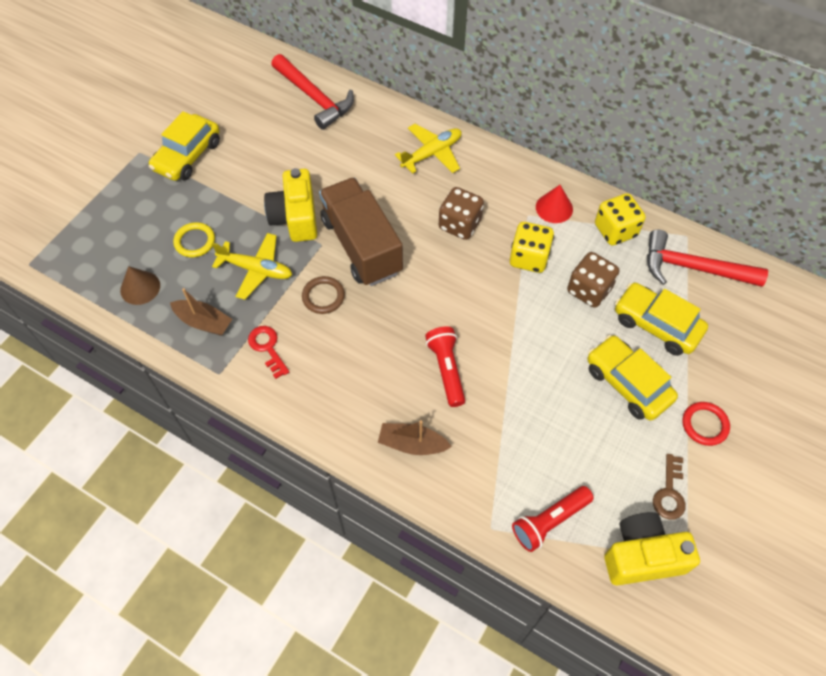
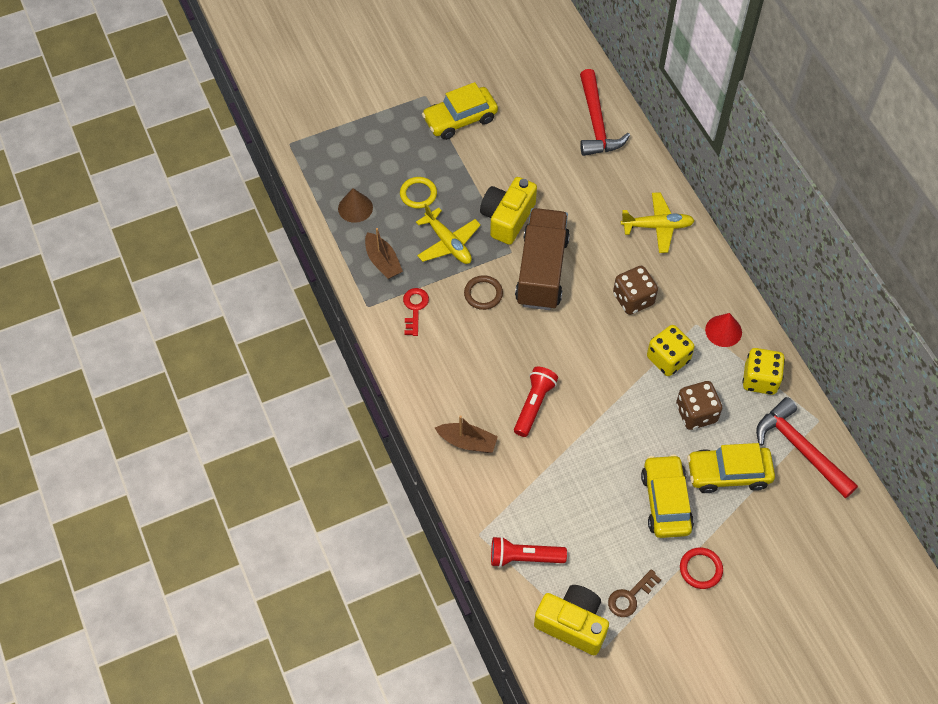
camera: 35 degrees right, 0 degrees up
brown boat [378,420,452,455] -> brown boat turned 150 degrees clockwise [435,415,498,453]
yellow car [615,283,708,356] -> yellow car turned 75 degrees counterclockwise [687,443,775,493]

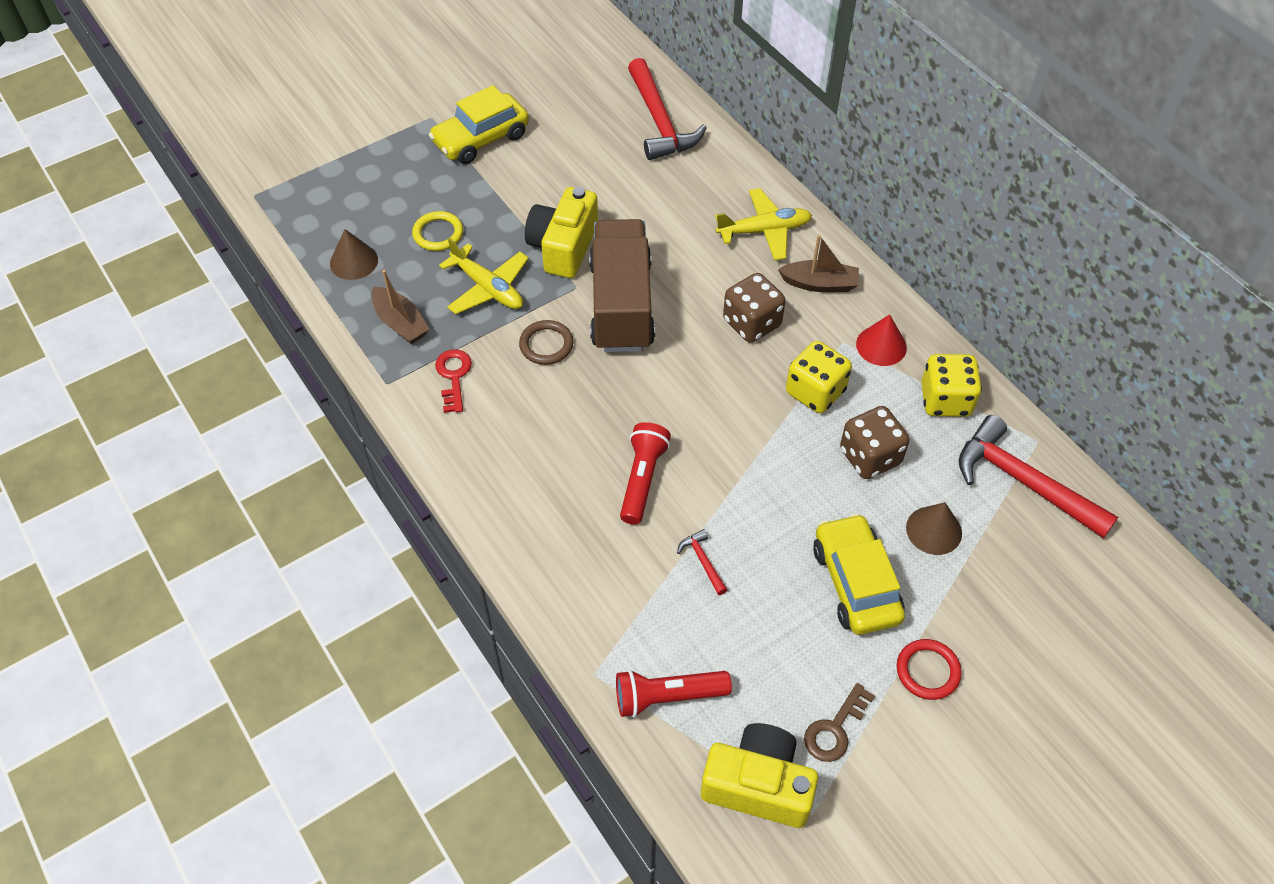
camera: 10 degrees left, 5 degrees down
brown boat [435,415,498,453] -> brown boat moved to [778,235,859,292]
yellow car [687,443,775,493] -> brown cone [906,502,962,555]
none -> red hammer [677,529,727,595]

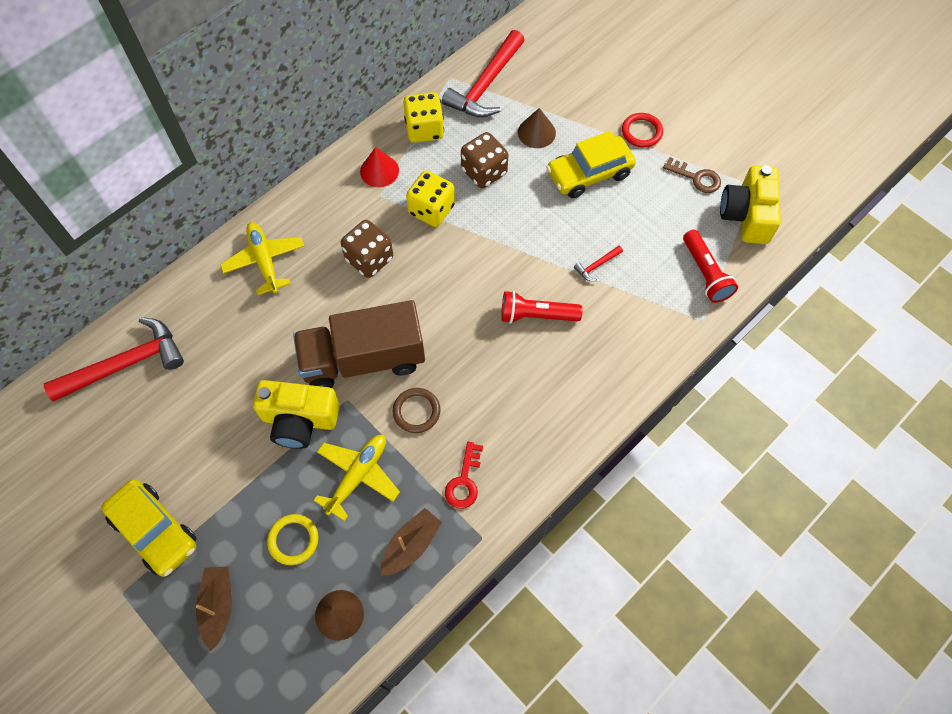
camera: 100 degrees left, 10 degrees up
red key [435,349,472,413] -> red key turned 60 degrees counterclockwise [445,442,483,509]
brown boat [778,235,859,292] -> brown boat moved to [196,566,232,651]

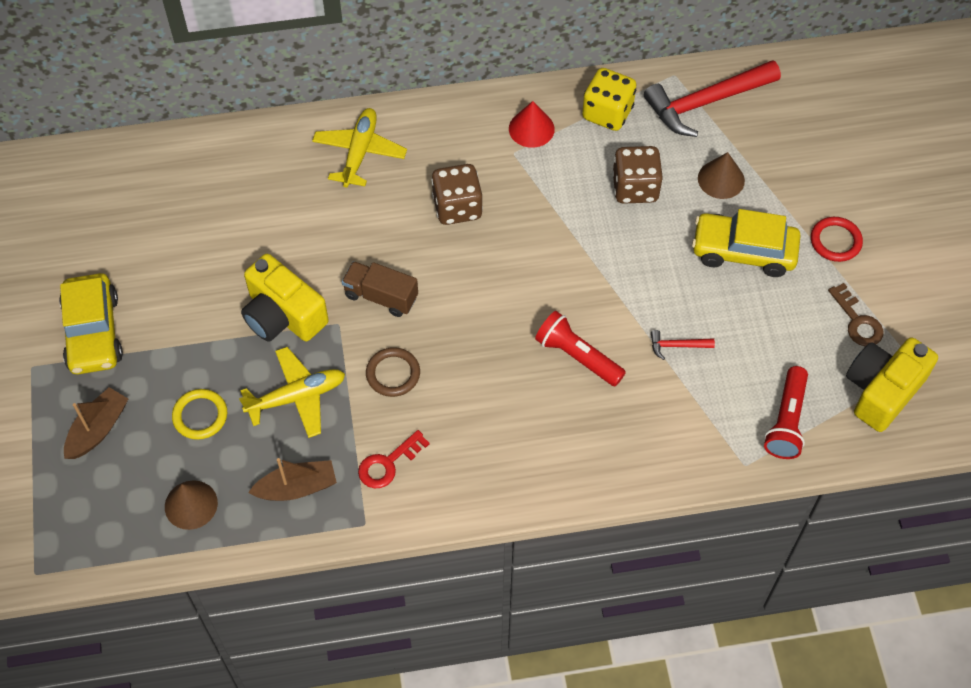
camera: 35 degrees right, 5 degrees down
red hammer [44,317,184,401] -> none
brown truck [293,300,425,388] -> brown truck [342,261,418,317], size x0.52
yellow dice [406,171,455,227] -> none

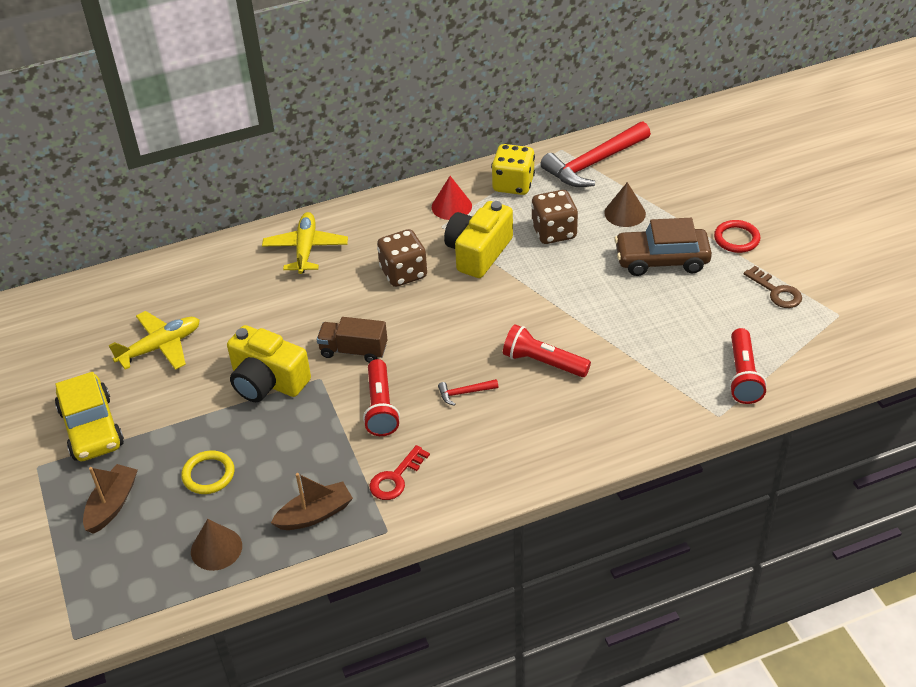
camera: 10 degrees left, 15 degrees down
yellow plane [239,347,345,438] -> yellow plane moved to [108,311,200,370]
brown ring [366,347,420,397] -> red flashlight [363,359,400,436]
red hammer [651,330,715,360] -> red hammer moved to [438,379,499,406]
yellow car [692,209,801,277] -> brown car [614,218,712,276]
yellow camera [846,337,938,432] -> yellow camera moved to [444,201,513,278]

